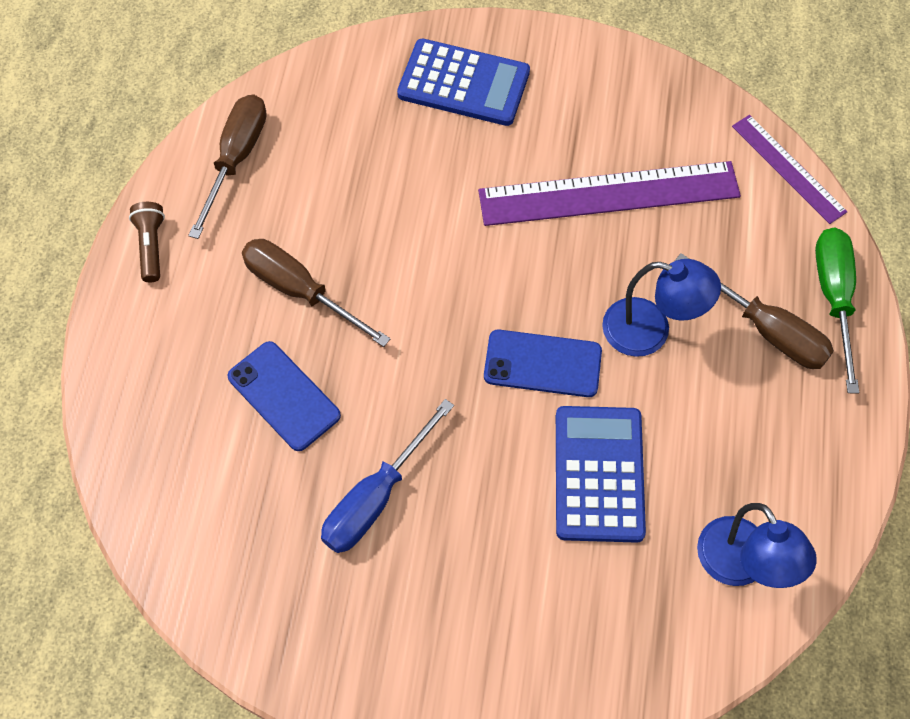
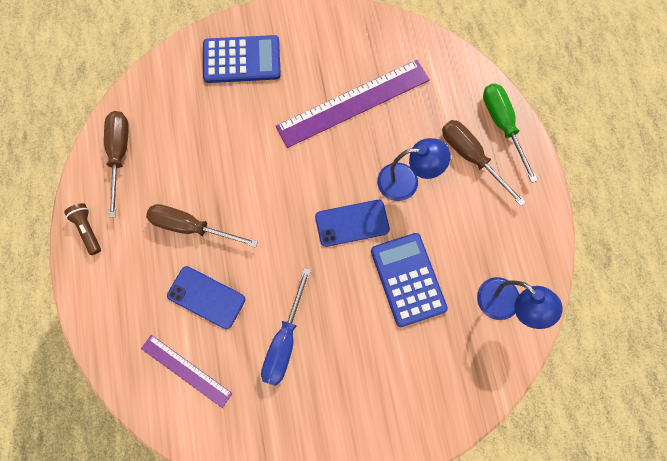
camera: 20 degrees left, 10 degrees up
brown screwdriver [675,253,834,369] -> brown screwdriver turned 150 degrees counterclockwise [442,120,526,206]
purple ruler [732,115,848,224] -> purple ruler moved to [141,335,233,408]

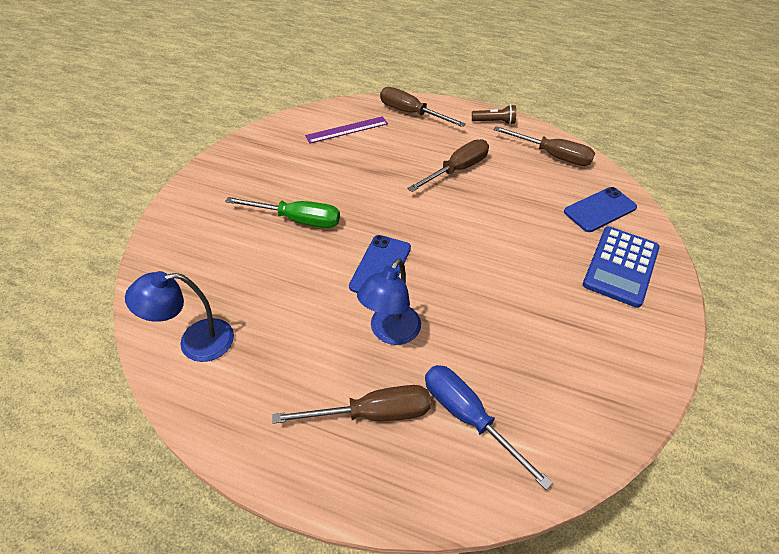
camera: 120 degrees right, 25 degrees down
blue phone [167,266,245,329] -> blue phone moved to [564,187,637,232]
blue screwdriver [261,268,311,386] -> blue screwdriver moved to [425,365,553,490]
purple ruler [276,60,430,148] -> none
blue calculator [371,233,448,327] -> none
green screwdriver [483,84,538,183] -> green screwdriver moved to [225,197,340,228]
none -> brown screwdriver [380,87,466,127]

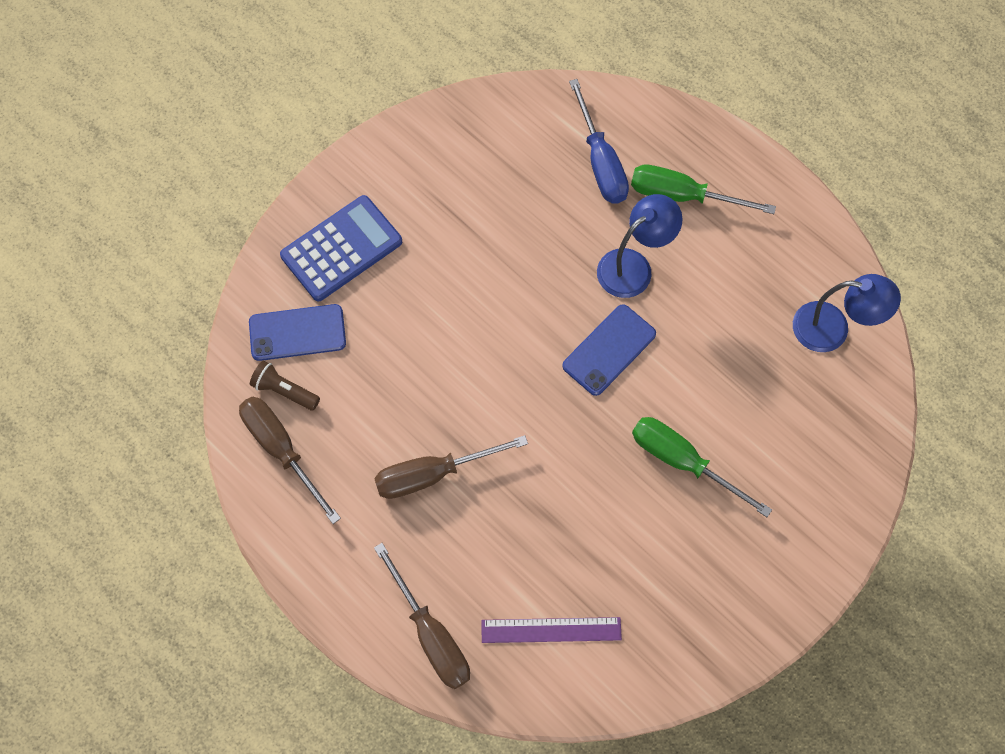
camera: 155 degrees left, 20 degrees up
brown screwdriver [273,385,431,424] -> green screwdriver [631,165,776,214]
brown flashlight [472,105,516,125] -> brown flashlight moved to [250,360,320,411]

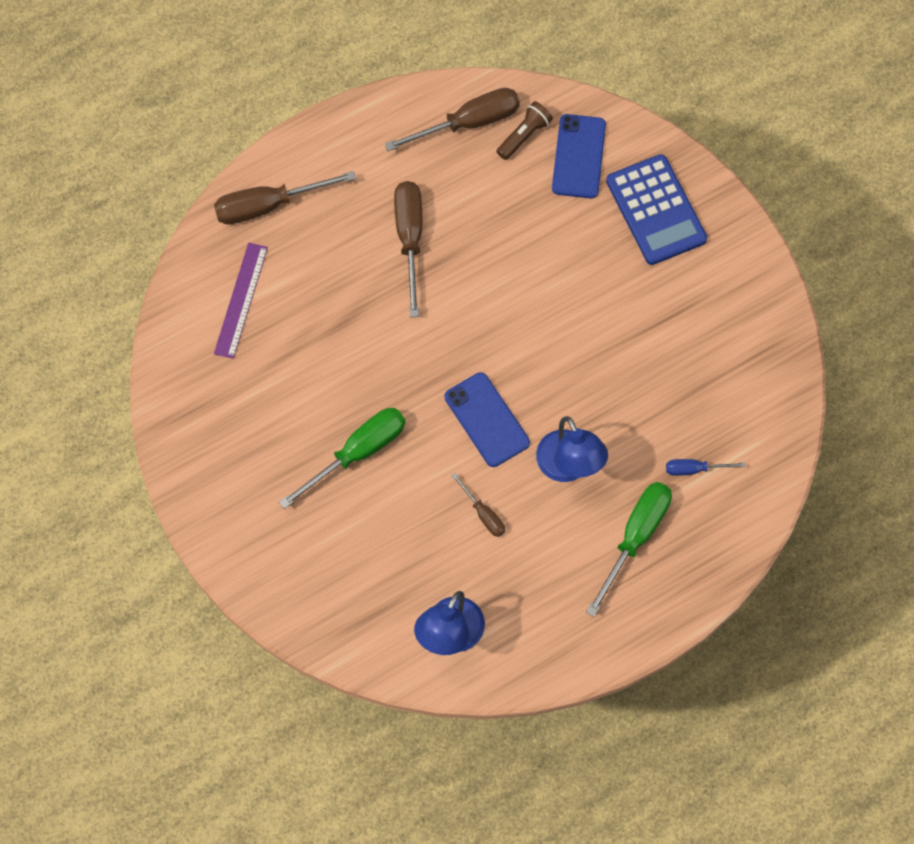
camera: 105 degrees right, 0 degrees up
blue screwdriver [569,79,629,204] -> blue screwdriver [666,459,745,476], size x0.52
none -> brown screwdriver [451,473,505,537]

